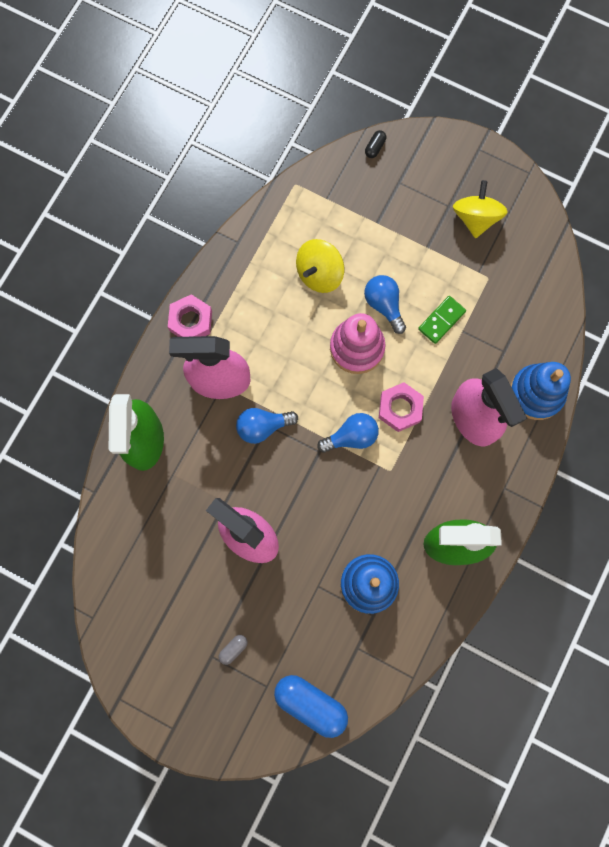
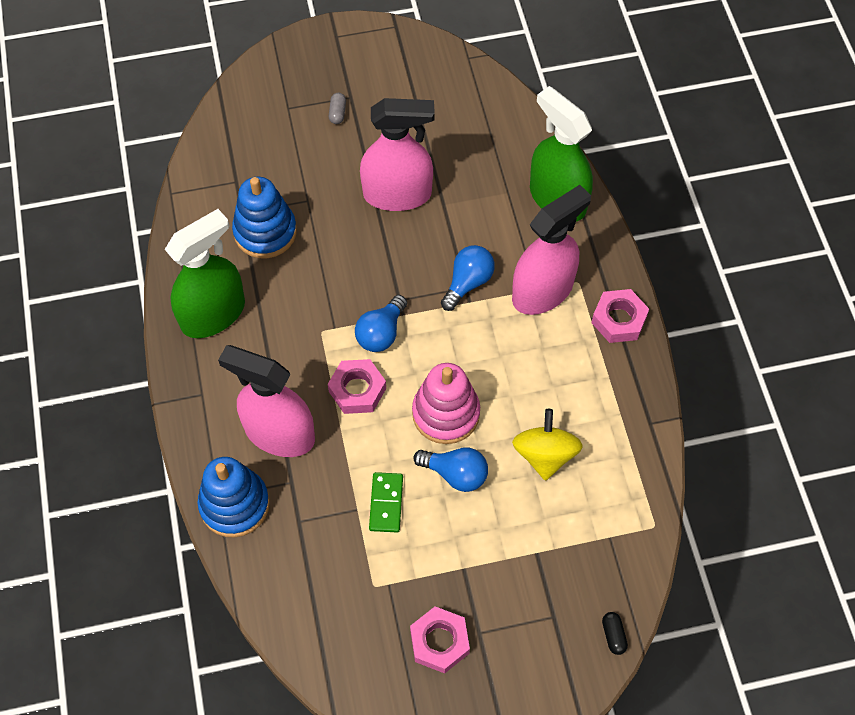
camera: 140 degrees right, 15 degrees down
blue capsule [274,675,348,738] -> none
yellow spinning top [453,180,508,238] -> pink nut [410,606,470,673]

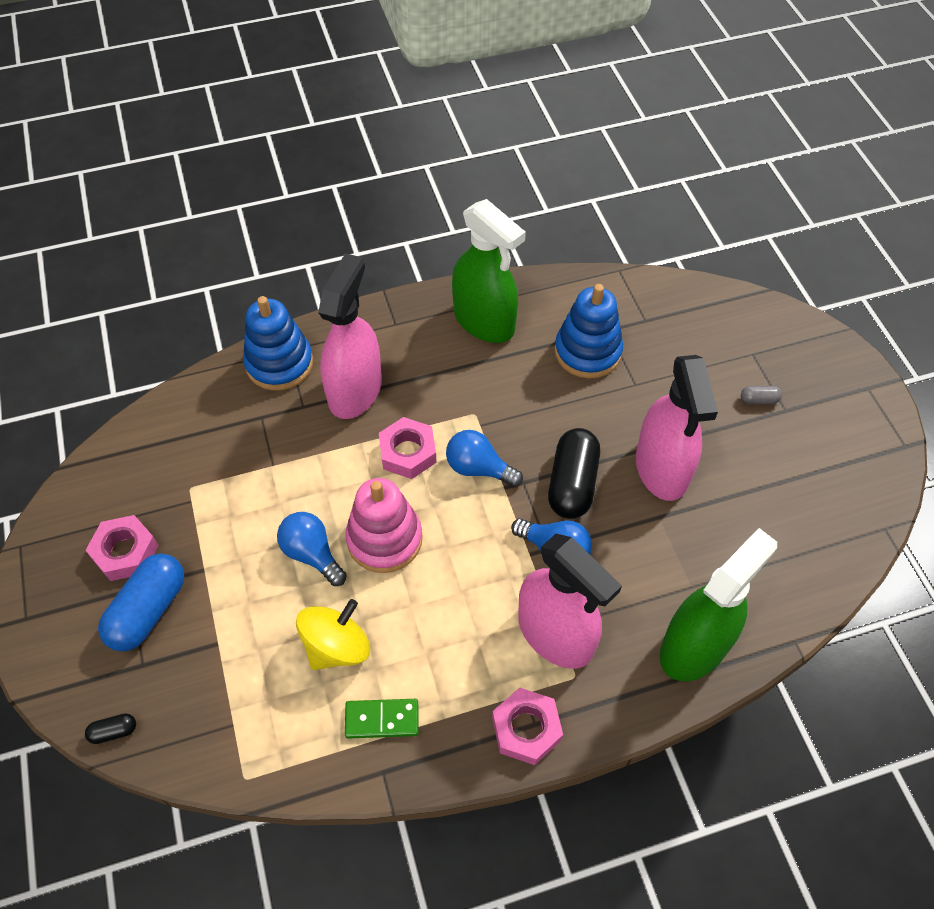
camera: 85 degrees right, 5 degrees down
green domino [369,472,403,532] -> green domino moved to [345,699,419,739]
blue light bulb [413,448,488,492] -> blue light bulb turned 120 degrees clockwise [277,512,347,586]
yellow spinning top [512,409,583,481] -> yellow spinning top turned 45 degrees counterclockwise [296,599,370,670]
none -> blue capsule [98,554,184,652]
none -> black capsule [548,428,600,519]

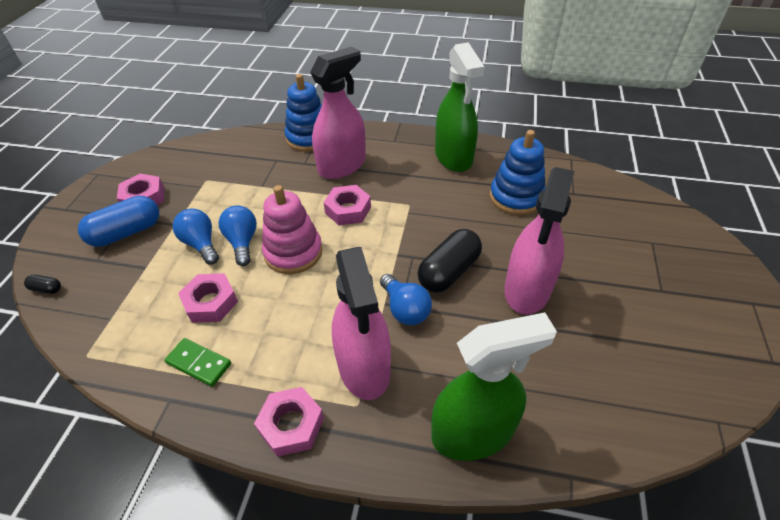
camera: 30 degrees right, 10 degrees down
yellow spinning top [296,599,370,670] -> pink nut [178,273,238,323]
blue light bulb [446,430,523,487] -> blue light bulb moved to [173,208,219,265]
grey capsule [741,386,782,404] -> none

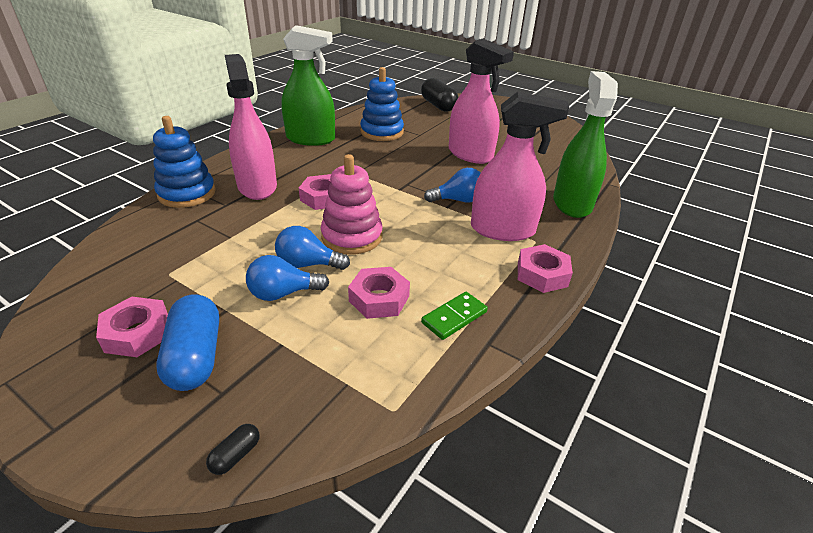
camera: 70 degrees left, 10 degrees down
black capsule [418,229,482,293] -> black capsule moved to [421,78,458,112]

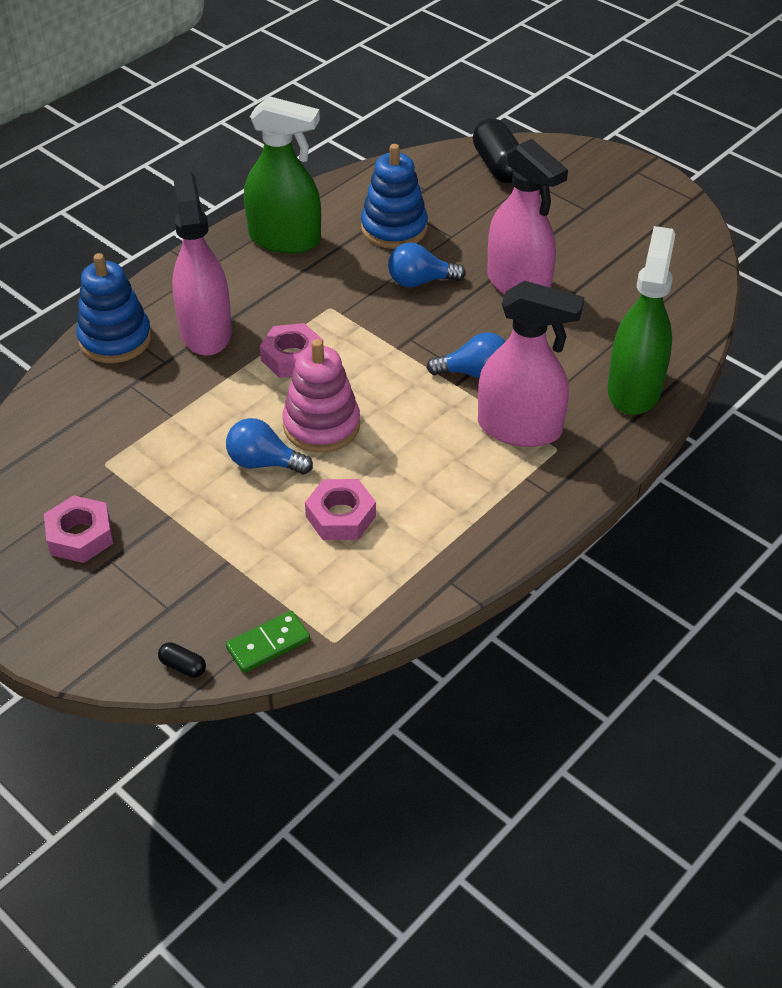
camera: 10 degrees right, 10 degrees up
blue capsule [157,295,219,391] -> none
black capsule [206,424,260,475] -> black capsule turned 75 degrees clockwise [158,642,206,678]
blue light bulb [246,255,329,301] -> blue light bulb moved to [388,242,466,287]
green domino [421,292,488,340] -> green domino moved to [226,611,310,673]
pink nut [518,244,573,293] -> none

